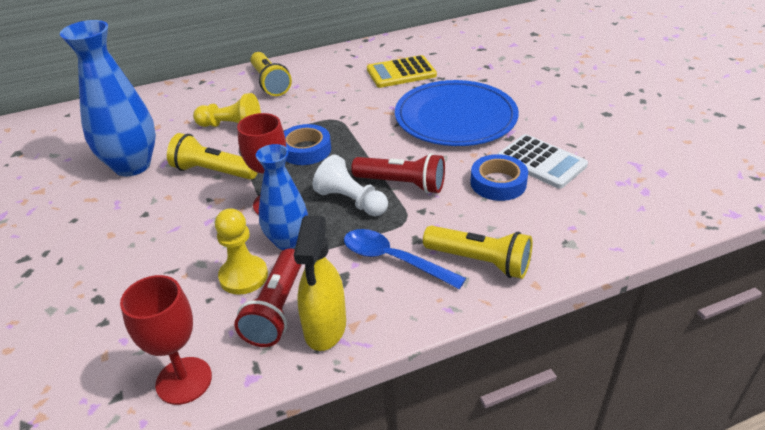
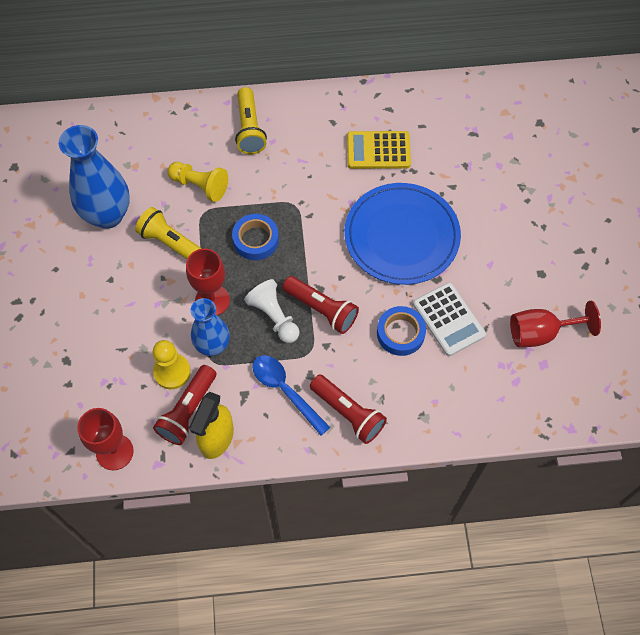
camera: 15 degrees right, 25 degrees up
yellow flashlight [423,226,533,279] -> red flashlight [310,375,387,444]
none -> red goblet [510,301,601,347]

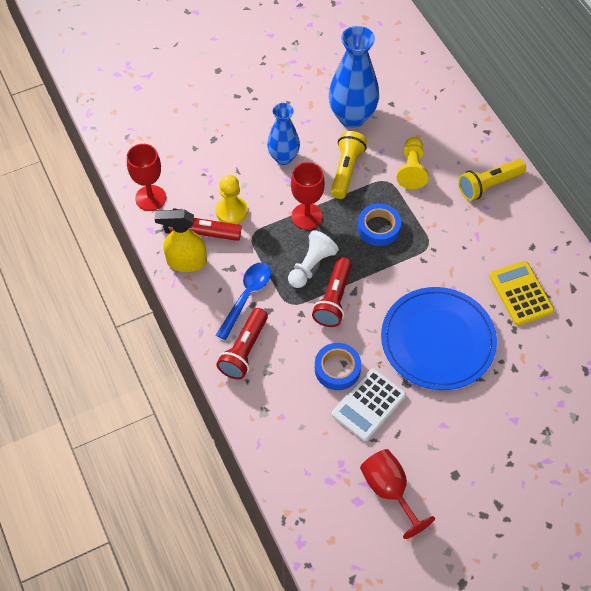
camera: 70 degrees right, 5 degrees down
blue vase [191,298,230,356] -> blue vase moved to [267,103,300,165]

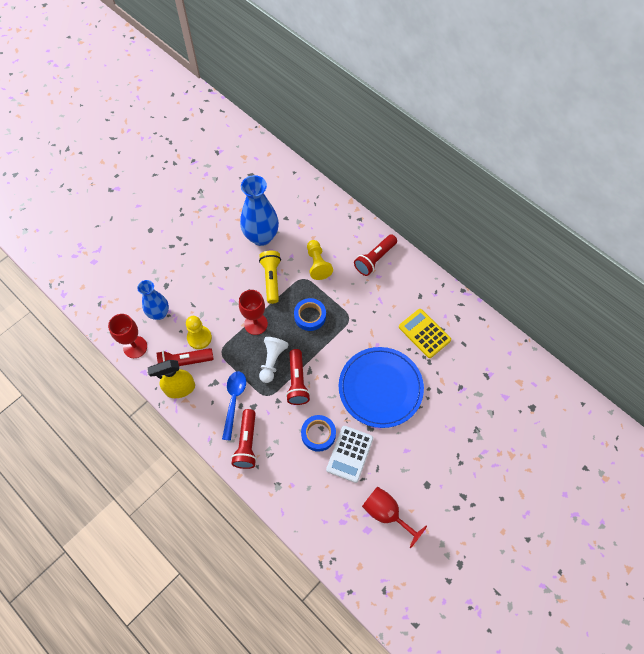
camera: 20 degrees left, 5 degrees up
blue vase [267,103,300,165] -> blue vase moved to [137,280,169,320]
yellow flashlight [458,159,526,201] -> red flashlight [354,234,397,276]

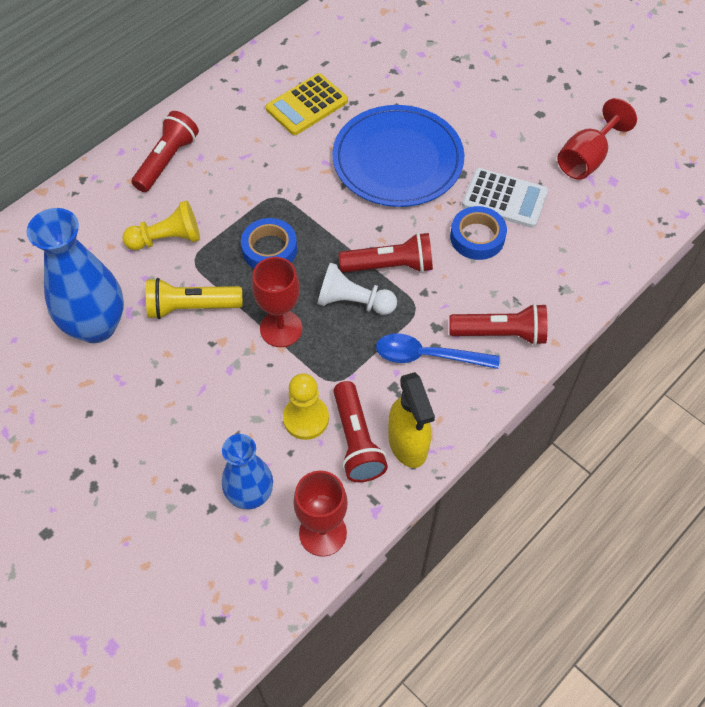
camera: 90 degrees left, 5 degrees down
red flashlight [354,234,397,276] -> red flashlight turned 105 degrees counterclockwise [132,111,199,192]

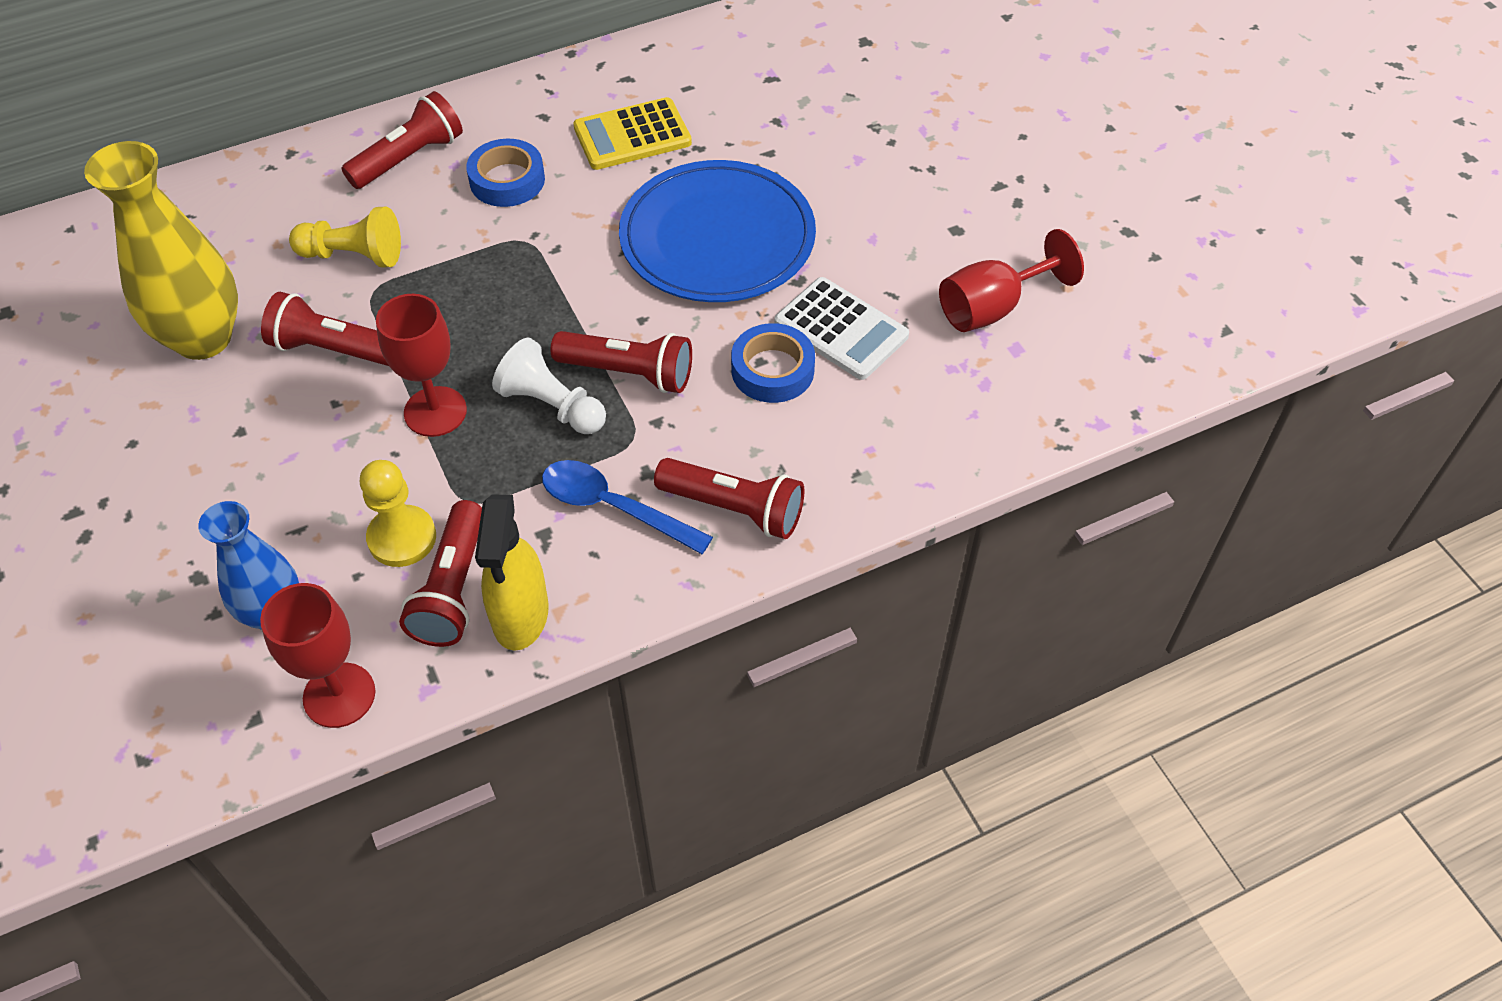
camera: 20 degrees right, 5 degrees down
blue vase [26,208,124,343] -> yellow vase [84,141,238,360]
yellow flashlight [146,278,242,319] -> red flashlight [261,292,389,366]
blue tape [241,218,297,269] -> blue tape moved to [466,139,545,207]

